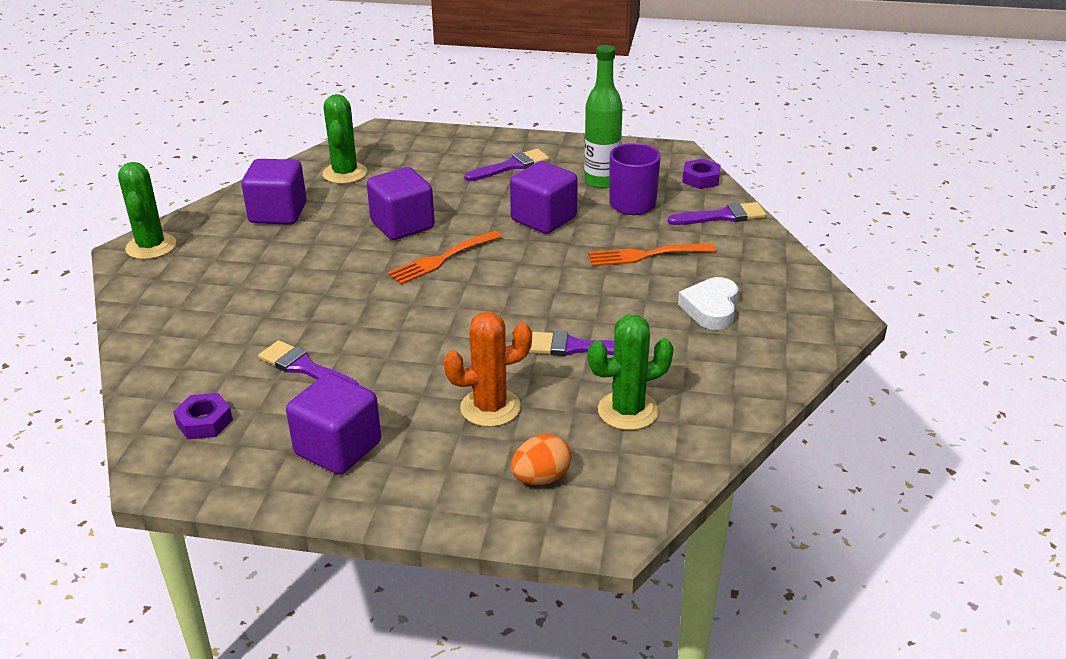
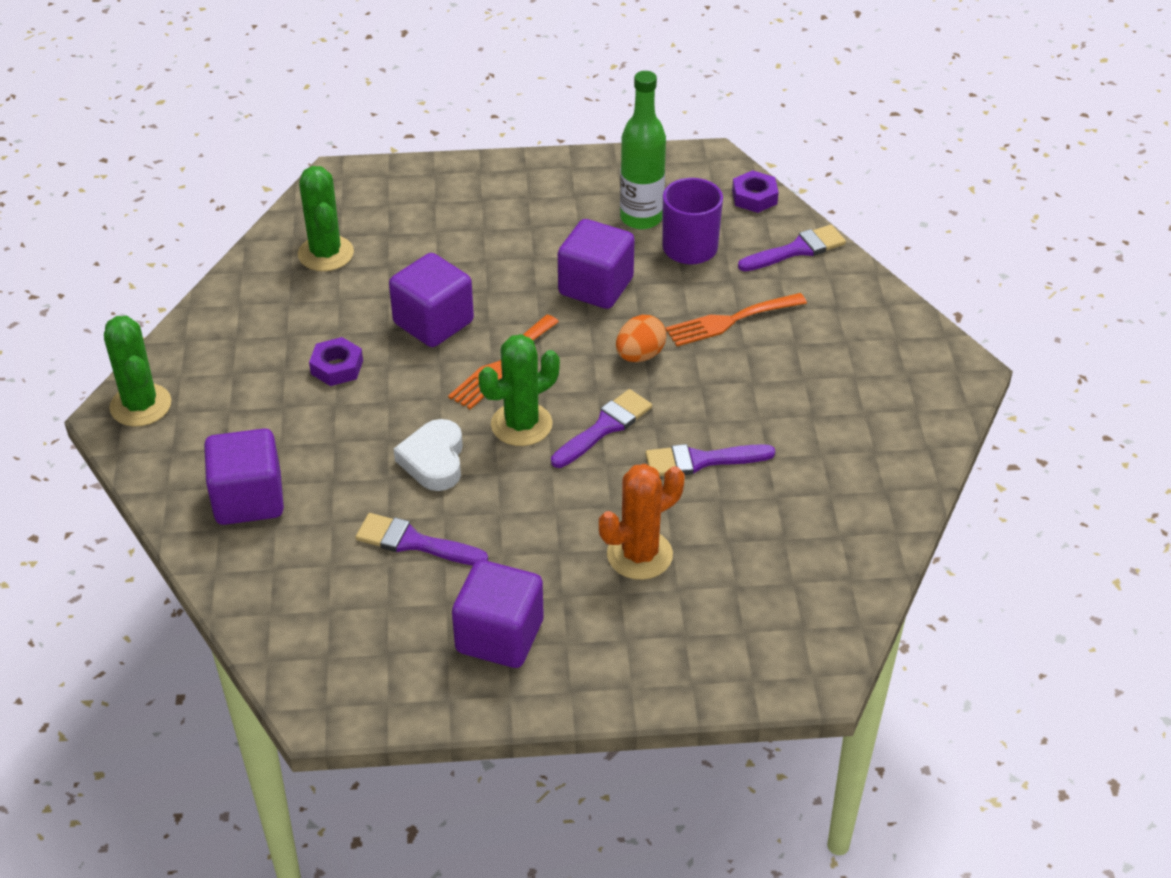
camera: 15 degrees left, 10 degrees up
purple nut [173,393,233,439] -> purple nut moved to [309,337,363,386]
purple cube [242,159,307,224] -> purple cube moved to [204,429,284,525]
purple brush [464,149,549,181] -> purple brush moved to [551,389,652,468]
orange egg [511,434,571,485] -> orange egg moved to [616,315,667,362]
green cactus [588,315,674,430] -> green cactus moved to [479,334,560,446]
white heart [678,277,738,330] -> white heart moved to [394,419,463,491]

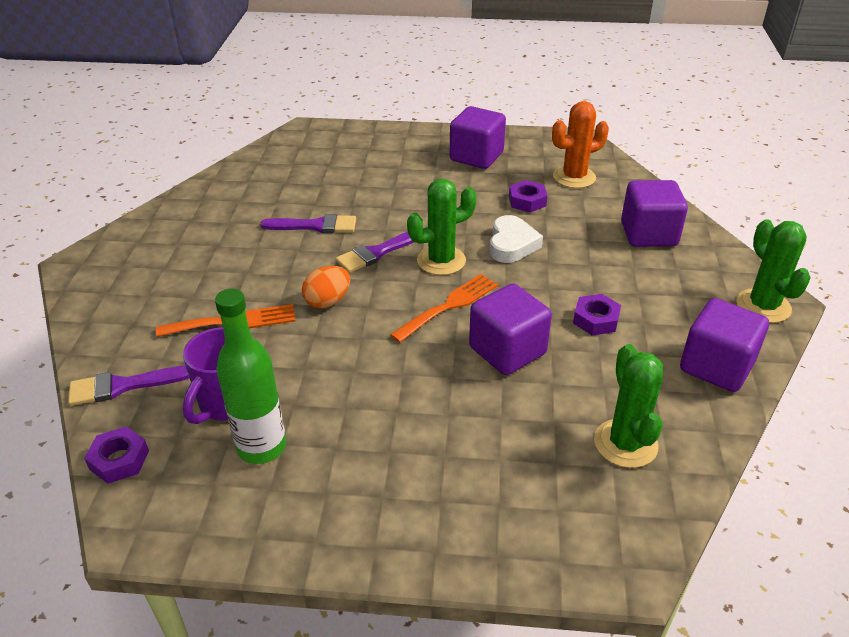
camera: 170 degrees left, 5 degrees down
purple brush [356,513,488,566] -> purple nut [509,180,547,213]
purple cube [558,219,635,309] -> purple cube moved to [680,298,769,392]
orange cactus [599,464,685,580] -> orange cactus moved to [552,101,609,188]

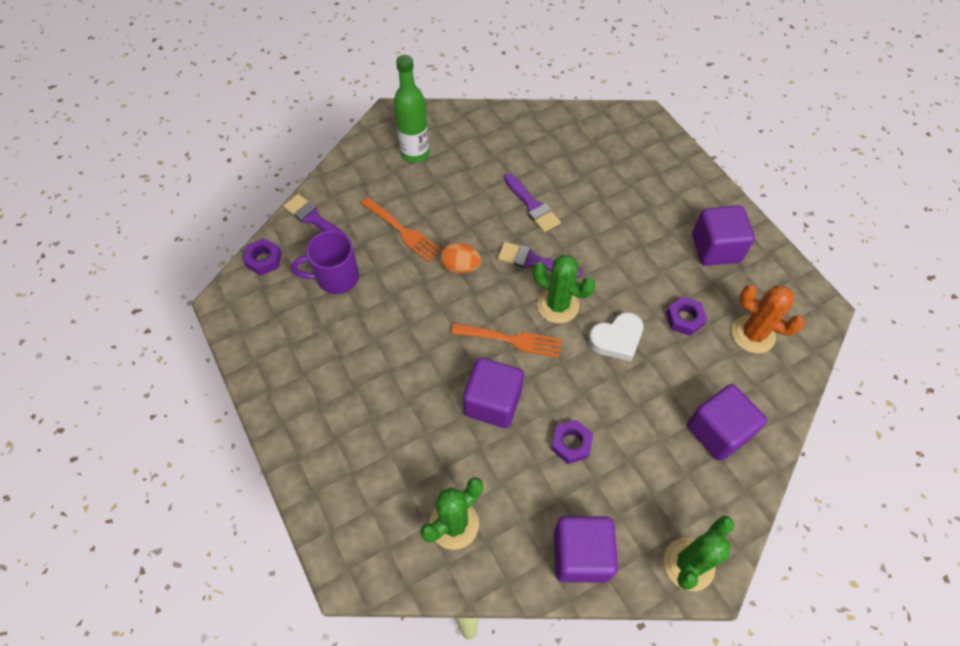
camera: 55 degrees right, 20 degrees up
green bottle [215,289,286,464] -> green bottle moved to [393,55,430,163]

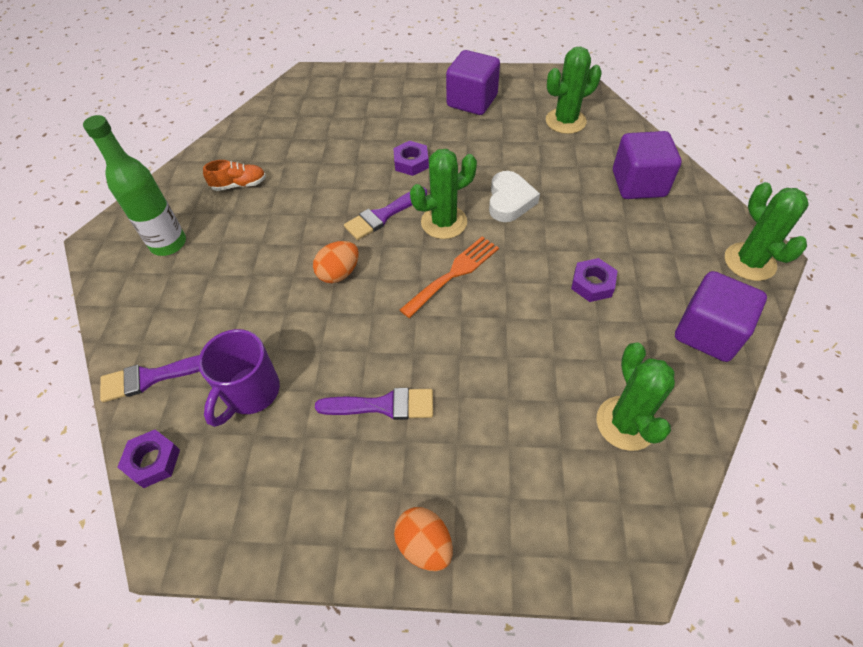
camera: 55 degrees left, 5 degrees down
orange fork [361,197,442,263] -> none
purple cube [463,358,524,428] -> none
purple brush [504,173,561,232] -> purple brush moved to [315,388,433,420]
purple nut [666,296,707,336] -> purple nut moved to [393,141,429,176]
orange cactus [732,285,805,353] -> green cactus [546,47,602,134]
none -> orange shoe [203,160,266,191]
none -> orange egg [394,507,453,571]

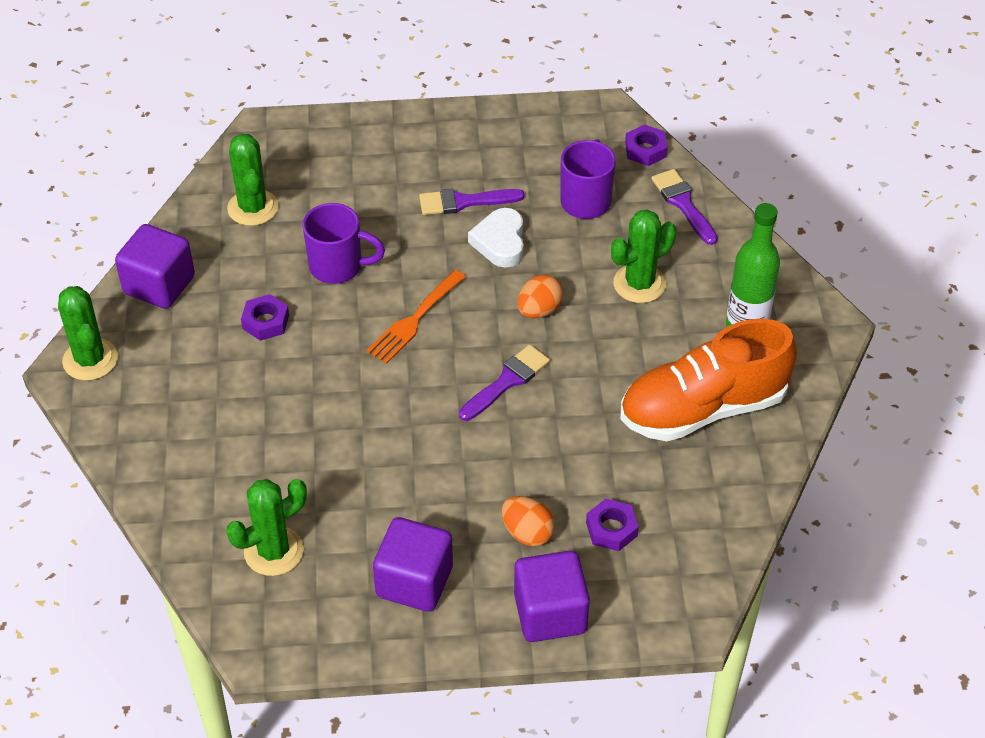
camera: 170 degrees right, 5 degrees down
purple brush [100,355,200,402] -> purple brush turned 90 degrees counterclockwise [651,169,718,245]
orange shoe [203,160,266,191] -> orange shoe [620,319,797,441], size x2.48
purple nut [393,141,429,176] -> purple nut moved to [586,499,639,551]
orange egg [394,507,453,571] -> orange egg moved to [501,496,555,547]
green cactus [410,149,477,239] -> green cactus moved to [611,209,676,303]
white heart [489,171,540,222] -> white heart moved to [468,208,524,268]
purple cube [613,131,681,199] -> purple cube moved to [514,551,590,642]
none -> purple mug [302,203,385,284]

